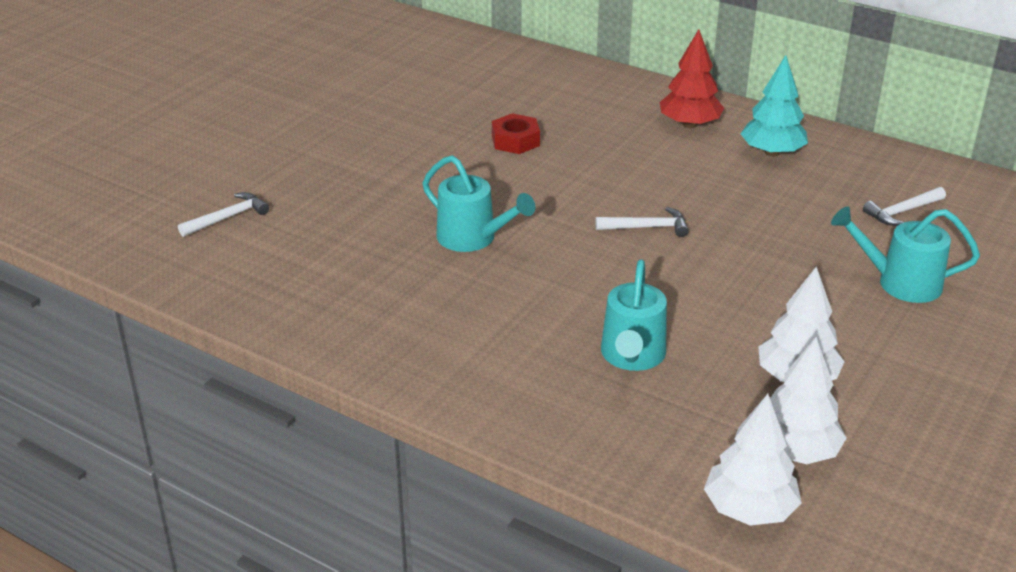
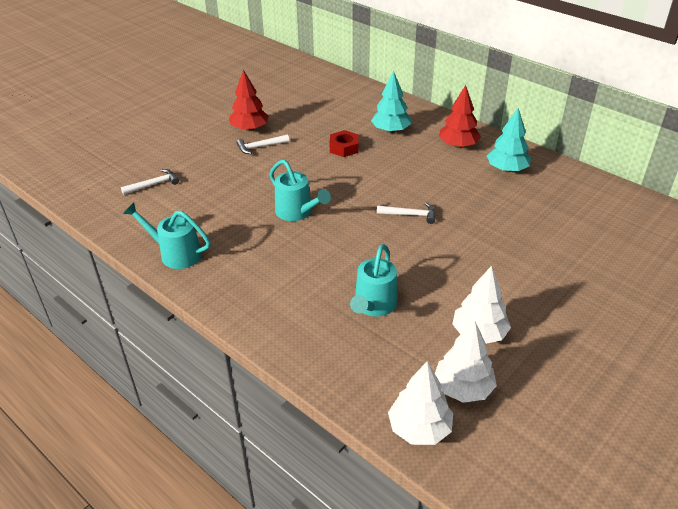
camera: 10 degrees right, 5 degrees up
turquoise watering can [831,206,980,303] -> turquoise watering can moved to [123,202,210,269]
white hammer [863,187,946,226] -> white hammer moved to [236,134,289,154]
none -> red tree [229,70,269,131]
none -> turquoise tree [371,71,411,133]

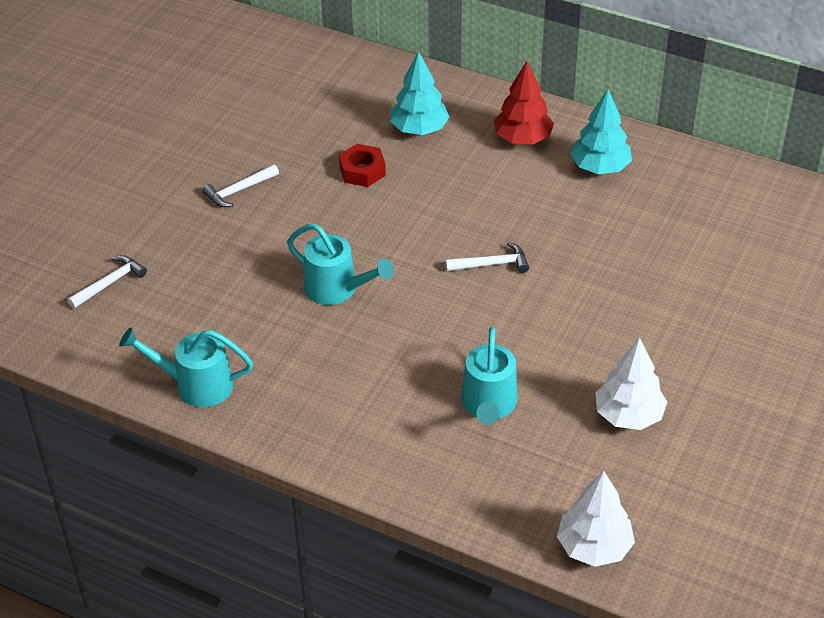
camera: 15 degrees left, 5 degrees up
red tree [229,70,269,131] -> none
white tree [435,321,497,403] -> none

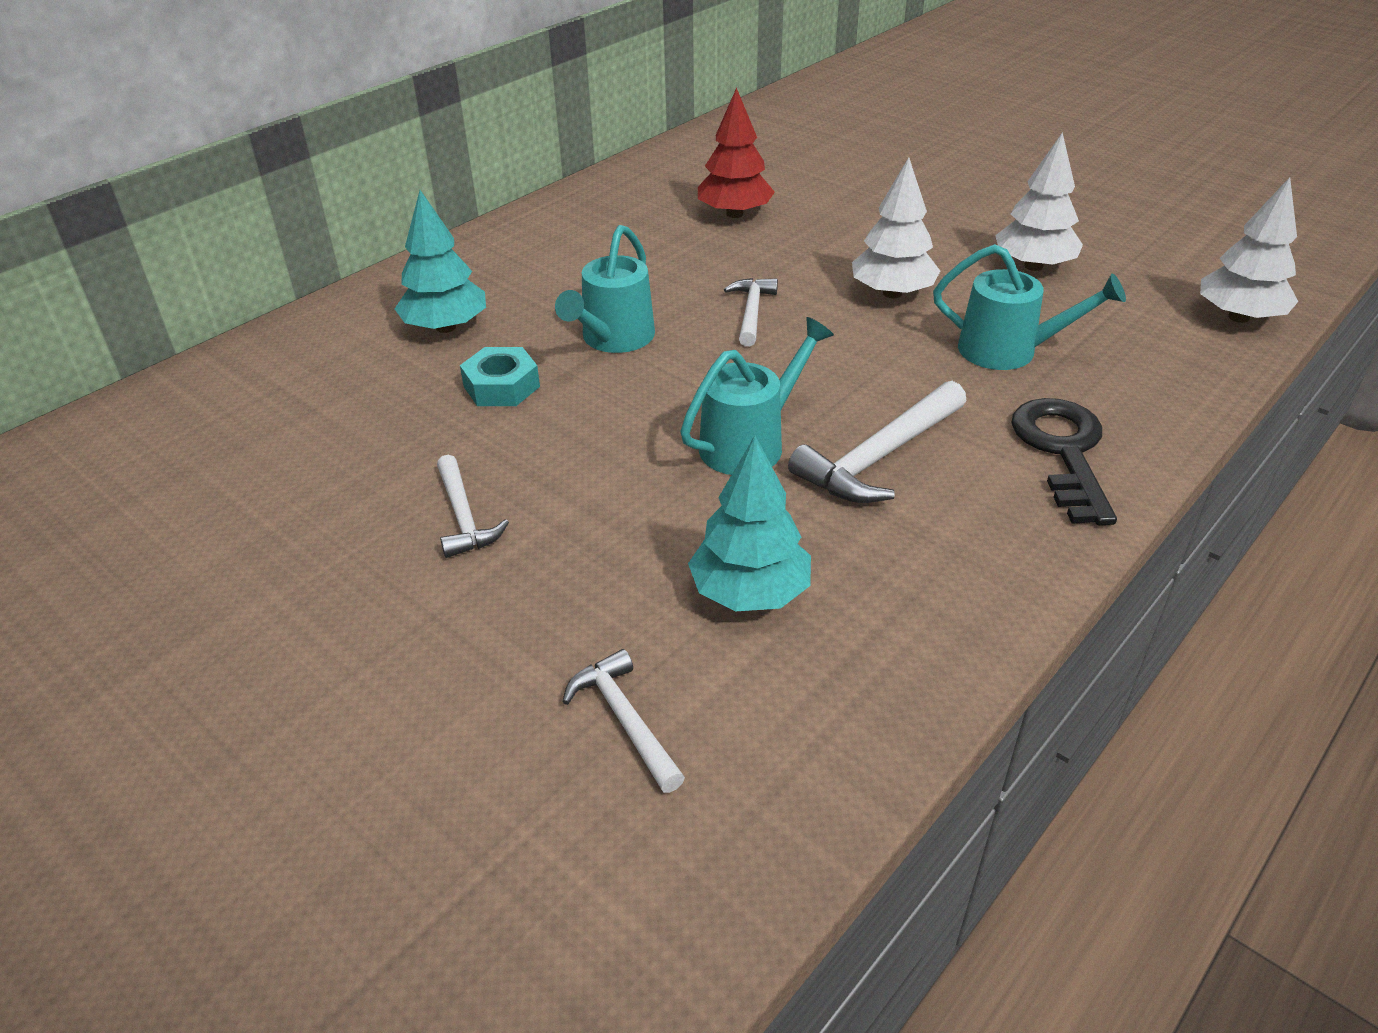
camera: 75 degrees left, 5 degrees down
turquoise watering can [119,327,253,407] -> turquoise watering can moved to [555,225,655,353]
red nut [339,144,386,187] -> turquoise nut [460,347,540,406]
red tree [494,61,554,144] -> red tree moved to [698,87,775,218]
turquoise tree [570,90,632,174] -> turquoise tree moved to [688,436,811,611]
none -> white hammer [788,381,966,503]
none -> white tree [852,157,940,298]
none -> black key [1012,398,1117,525]

